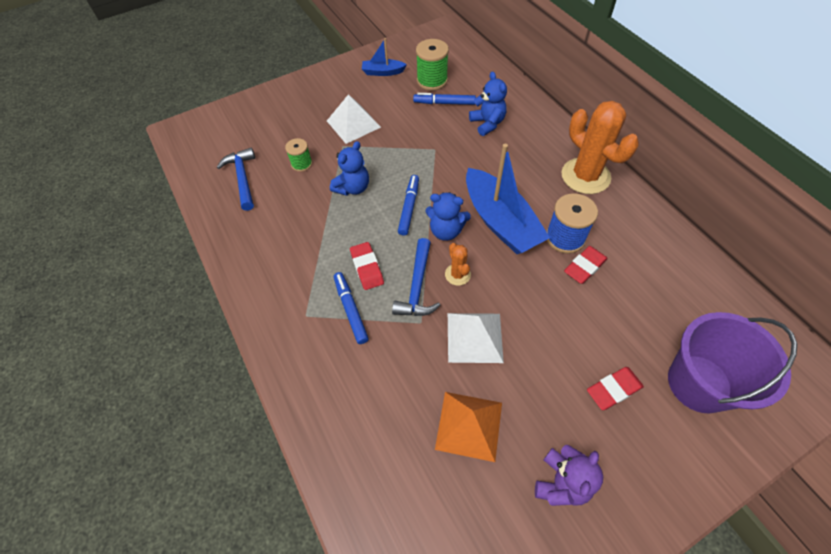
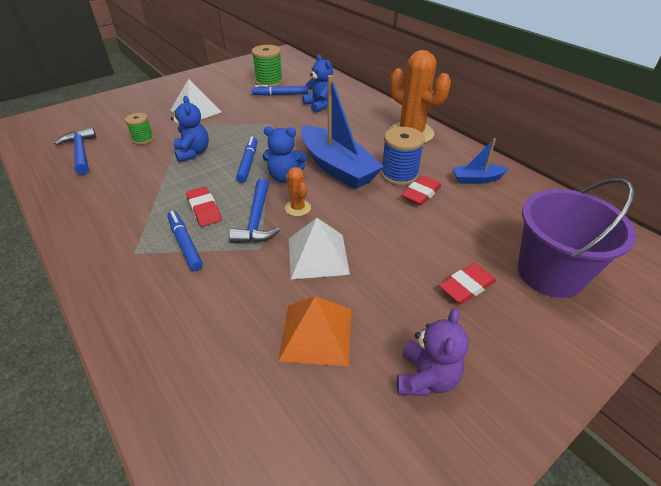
camera: 10 degrees left, 15 degrees down
blue teddy bear [330,141,369,196] -> blue teddy bear turned 45 degrees counterclockwise [171,96,209,162]
blue boat [362,38,407,76] -> blue boat moved to [452,138,509,184]

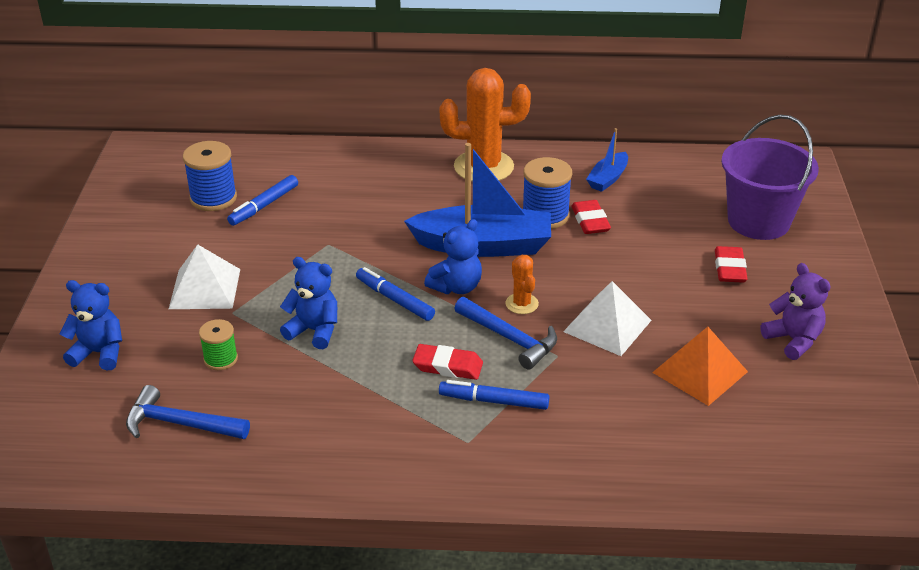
camera: 50 degrees left, 5 degrees down
green spool [252,45,283,87] -> blue spool [183,141,237,211]
orange cactus [285,167,311,216] -> orange cactus turned 60 degrees clockwise [505,255,539,314]
blue teddy bear [302,54,333,113] -> blue teddy bear moved to [60,280,122,371]

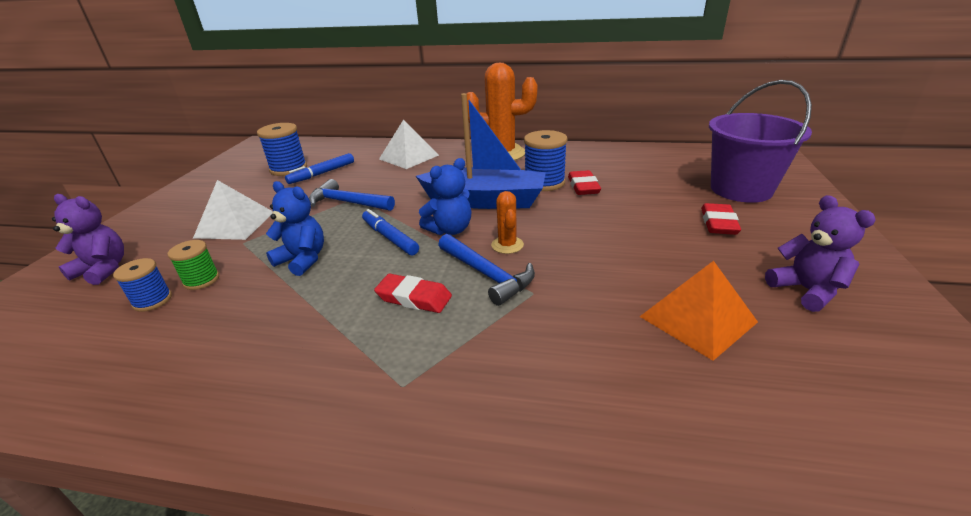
camera: 10 degrees right, 5 degrees down
blue teddy bear [60,280,122,371] -> purple teddy bear [52,194,124,285]
blue hammer [126,385,250,439] -> blue hammer moved to [309,179,395,211]
blue marker [439,380,549,410] -> none
white pyramid [563,281,652,356] -> white pyramid moved to [379,119,439,169]
blue boat [586,128,628,192] -> none
none -> blue spool [113,258,172,312]

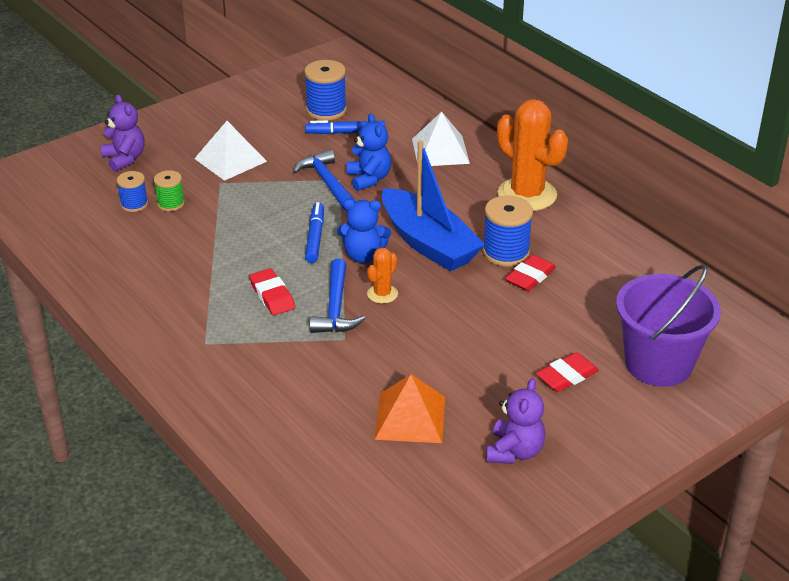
camera: 40 degrees right, 5 degrees up
blue teddy bear [266,181,324,276] -> blue teddy bear moved to [347,114,391,191]

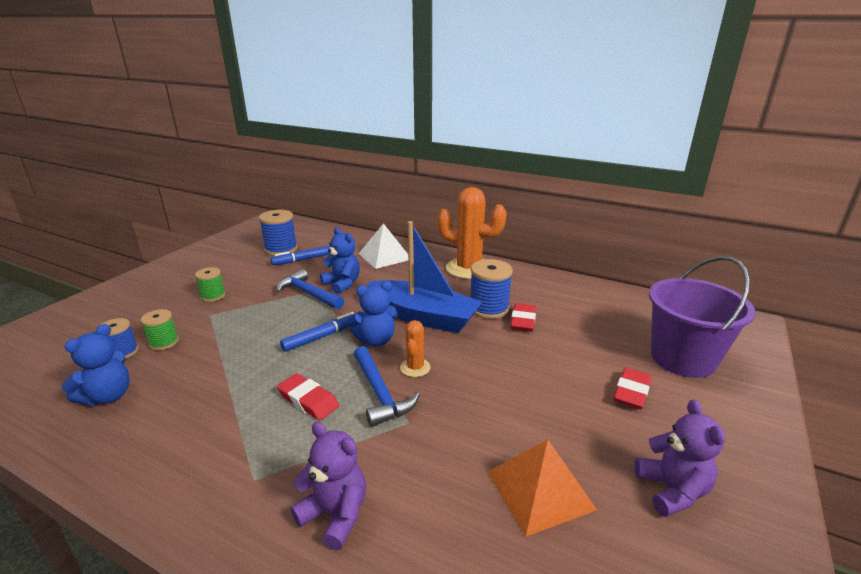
camera: 25 degrees left, 10 degrees down
purple teddy bear [100,94,144,172] -> purple teddy bear moved to [290,422,366,550]
white pyramid [194,121,267,181] -> green spool [195,267,226,302]
blue marker [305,202,324,263] -> blue marker turned 75 degrees clockwise [280,312,355,352]
none -> blue teddy bear [62,324,130,406]

